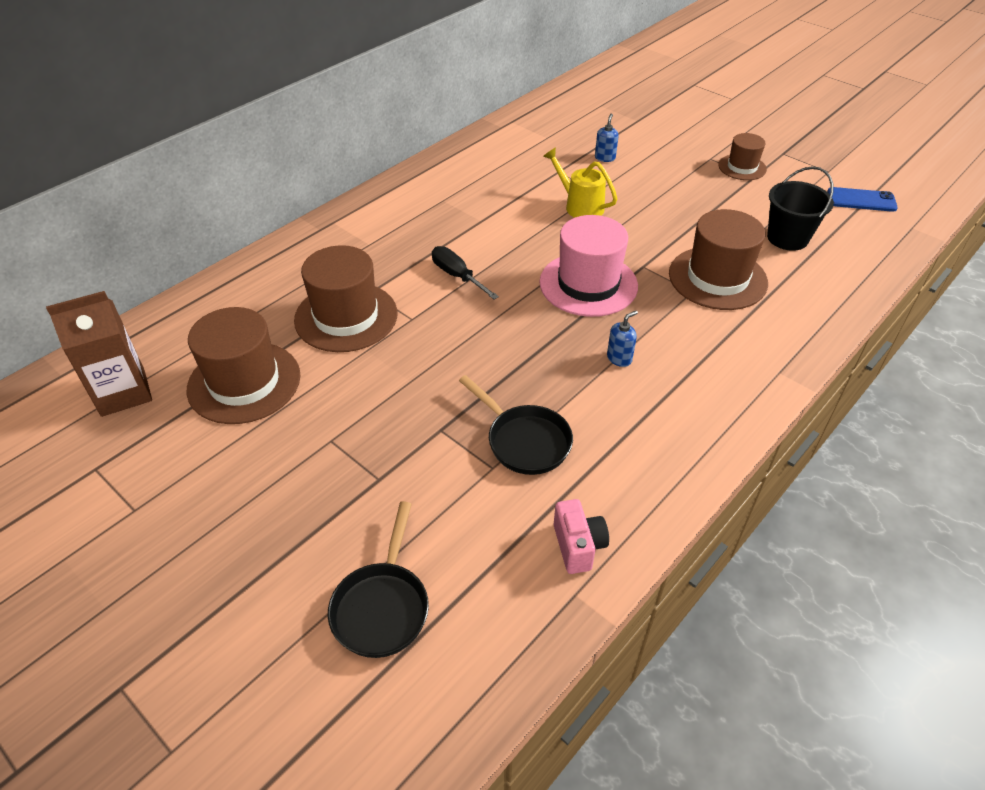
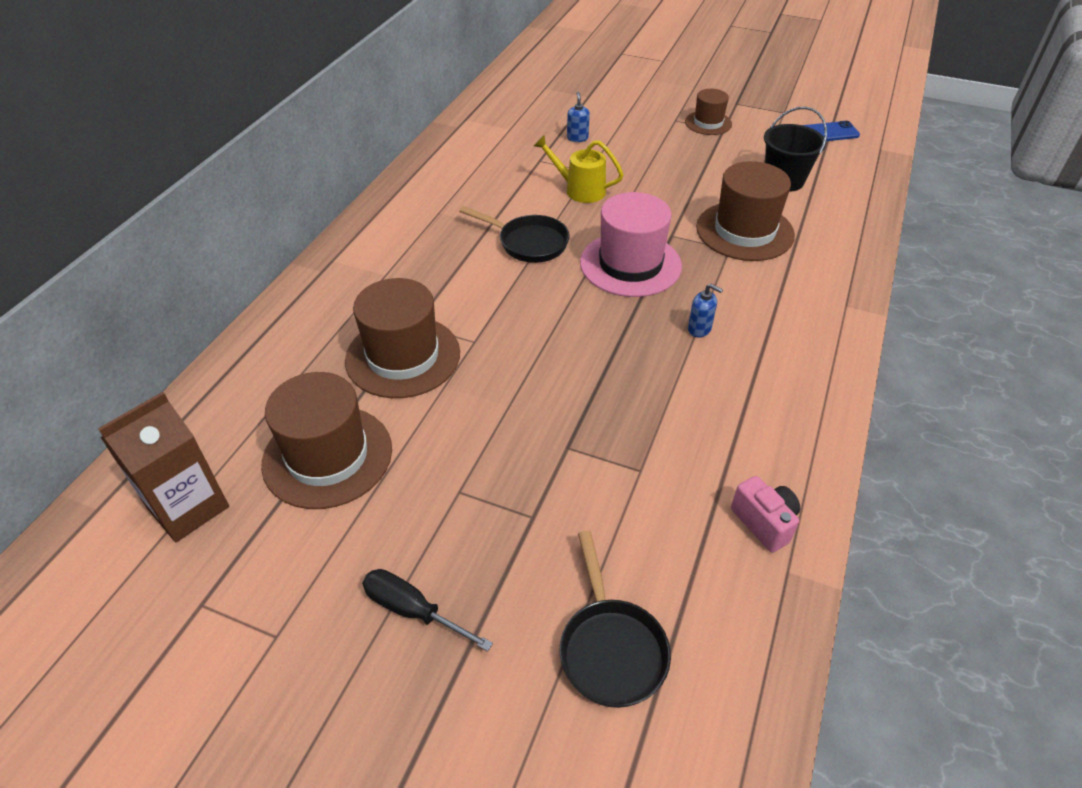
camera: 20 degrees left, 0 degrees up
black screwdriver [432,246,499,300] -> black screwdriver moved to [362,569,493,652]
black pan [459,375,573,475] -> black pan moved to [459,206,570,263]
blue soap dispenser [607,311,638,367] -> blue soap dispenser turned 90 degrees clockwise [688,284,723,337]

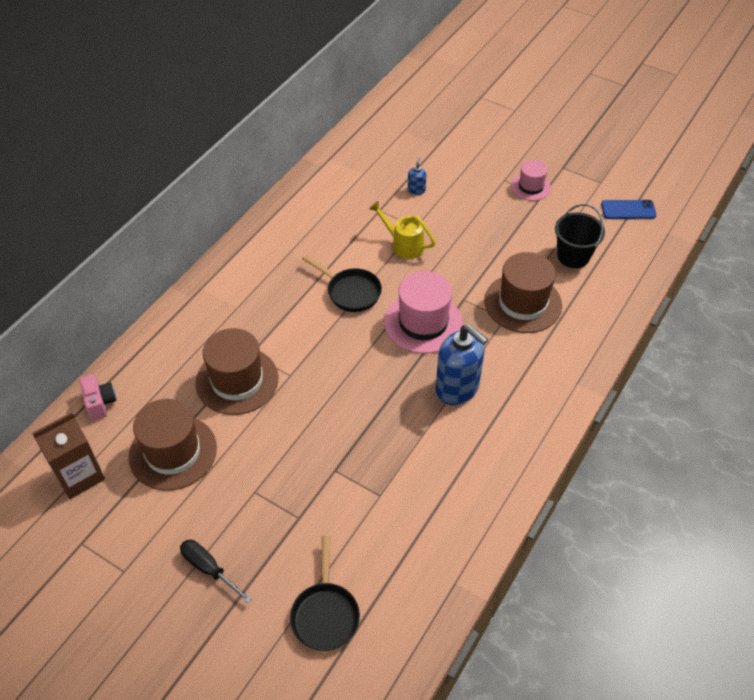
camera: 10 degrees right, 5 degrees up
brown hat [685,89,732,135] -> pink hat [511,160,551,201]
blue soap dispenser [688,284,723,337] -> blue soap dispenser [436,324,488,405], size x2.31
pink camera [731,476,800,553] -> pink camera moved to [79,374,116,421]

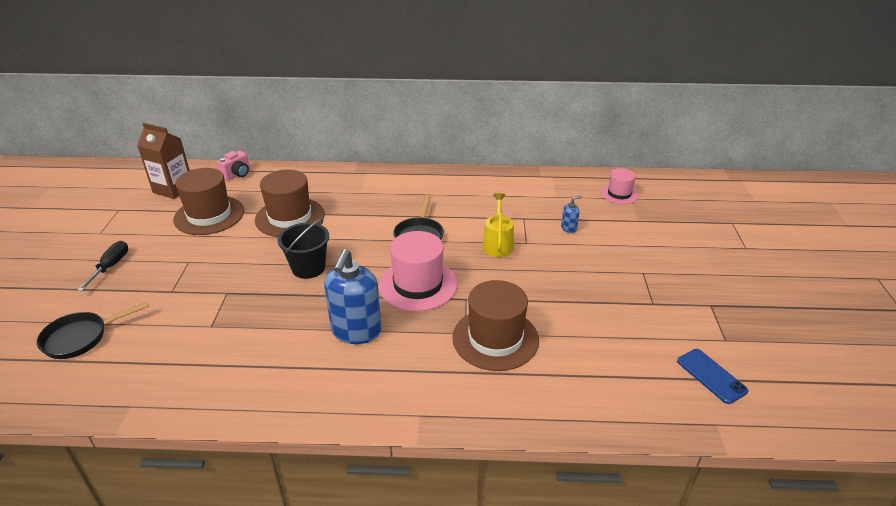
camera: 60 degrees right, 15 degrees down
pink hat [511,160,551,201] -> pink hat moved to [601,168,639,204]
black bucket [555,204,605,268] -> black bucket moved to [277,219,329,279]

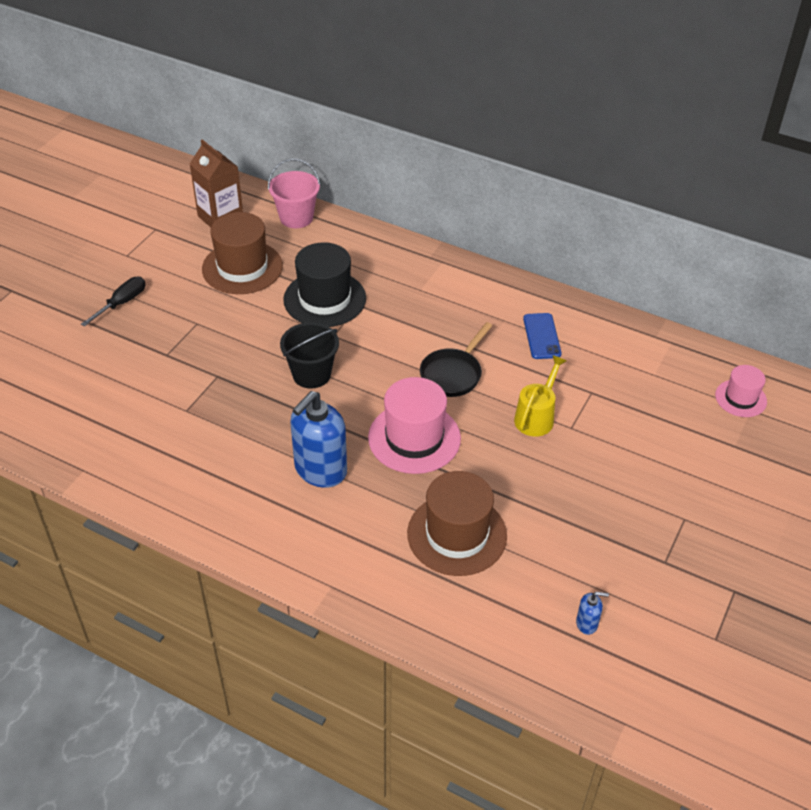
camera: 25 degrees right, 10 degrees up
black pan [37,302,149,359] -> none
pink camera [217,151,250,180] -> pink bucket [268,159,321,228]
brown hat [255,170,325,237] -> black hat [283,242,366,327]
blue soap dispenser [561,196,582,233] -> blue soap dispenser moved to [576,592,609,635]
blue phone [677,349,749,404] -> blue phone moved to [523,313,562,359]

